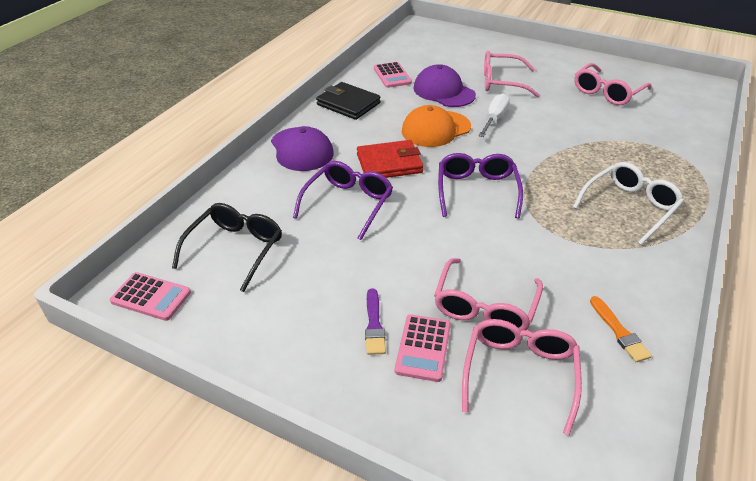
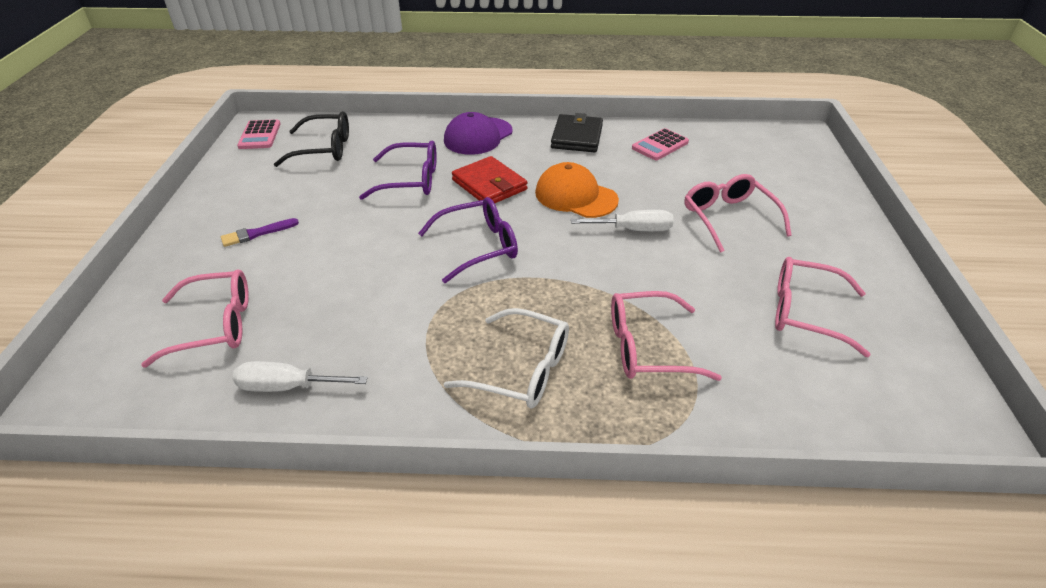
camera: 65 degrees right, 0 degrees up
pink calculator [395,314,451,382] -> none
purple cap [413,64,476,107] -> none
pink glasses [434,258,543,330] -> pink glasses moved to [611,291,722,381]
orange brush [590,296,652,362] -> white screwdriver [232,361,368,392]

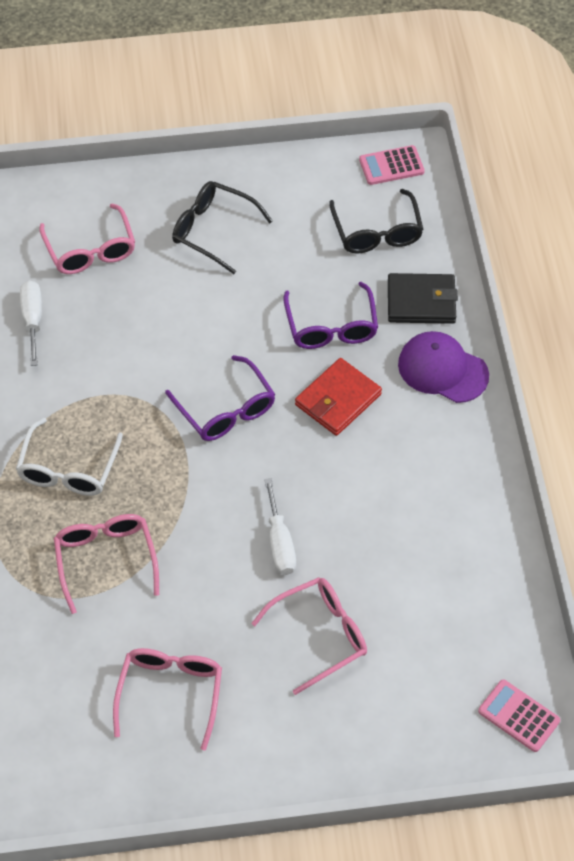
camera: 80 degrees right, 15 degrees up
purple brush [221,218,299,247] -> black glasses [172,181,273,274]
orange cap [535,162,619,218] -> none
black wallet [551,113,603,152] -> black wallet moved to [388,273,458,324]
pink calculator [632,128,689,160] -> pink calculator moved to [478,680,560,752]

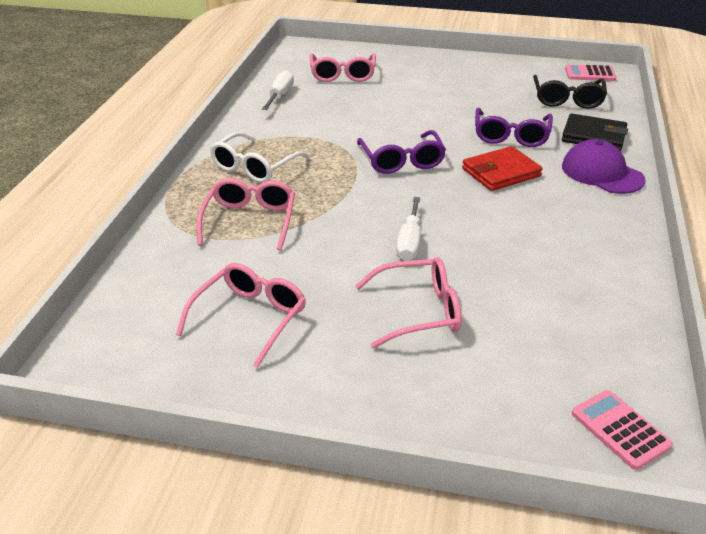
camera: 20 degrees right, 20 degrees down
black glasses [172,181,273,274] -> none

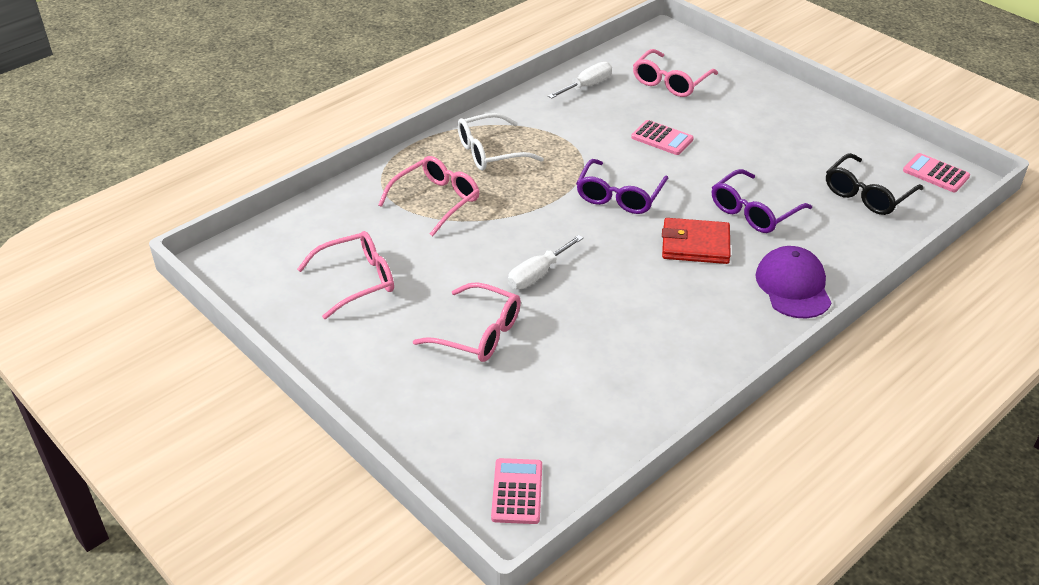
camera: 35 degrees right, 5 degrees up
black wallet [562,114,628,151] -> none
none -> pink calculator [631,120,694,155]

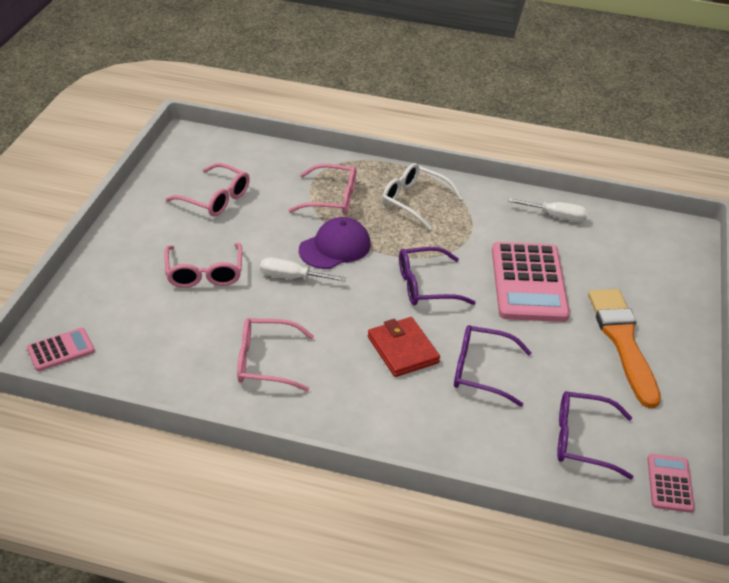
camera: 55 degrees right, 0 degrees up
pink calculator [631,120,694,155] -> pink calculator [492,242,570,322], size x2.03
pink glasses [633,49,718,97] -> pink glasses moved to [237,318,314,391]
purple cap [755,246,832,318] -> purple cap moved to [299,217,370,269]
black glasses [826,153,924,215] -> purple glasses [557,391,634,479]
none -> orange brush [588,289,661,408]

